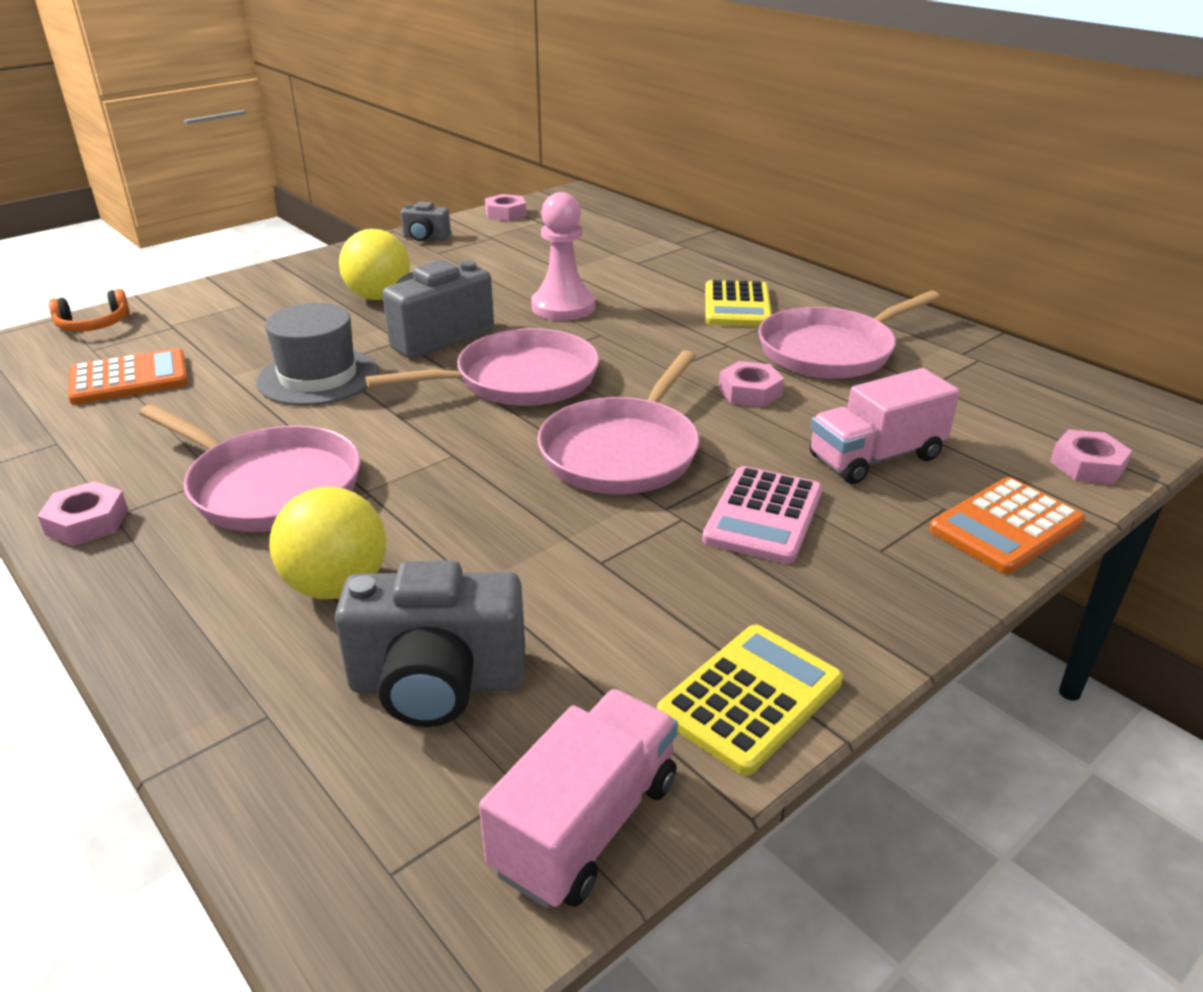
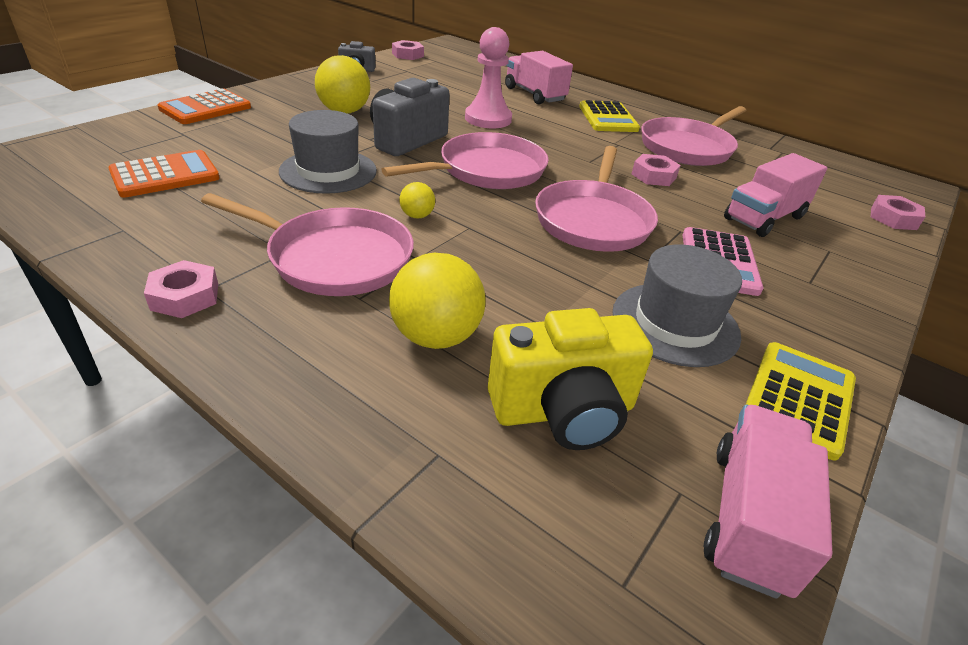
camera: 15 degrees left, 5 degrees up
orange headphones [49,289,130,332] -> none
grey camera [335,560,525,727] -> yellow camera [488,308,653,450]
orange calculator [929,477,1085,574] -> orange calculator moved to [158,88,251,124]
none -> yellow ball [399,182,435,218]
none -> pink truck [505,51,573,104]
none -> grey hat [612,244,742,367]

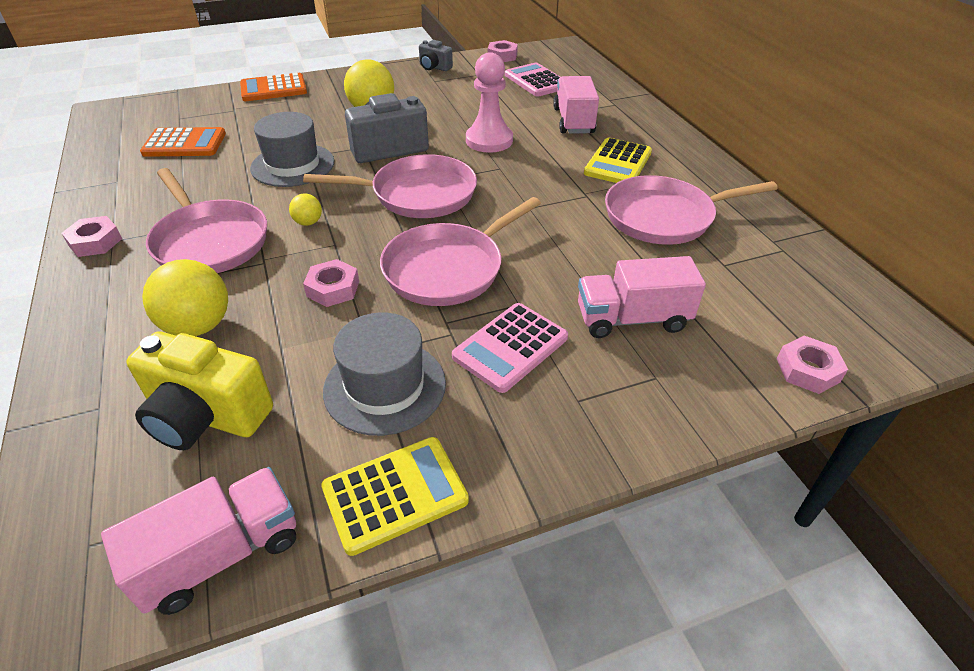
camera: 35 degrees right, 5 degrees up
pink nut [632,154,680,186] -> pink nut moved to [303,259,359,307]
none -> pink calculator [505,63,560,97]

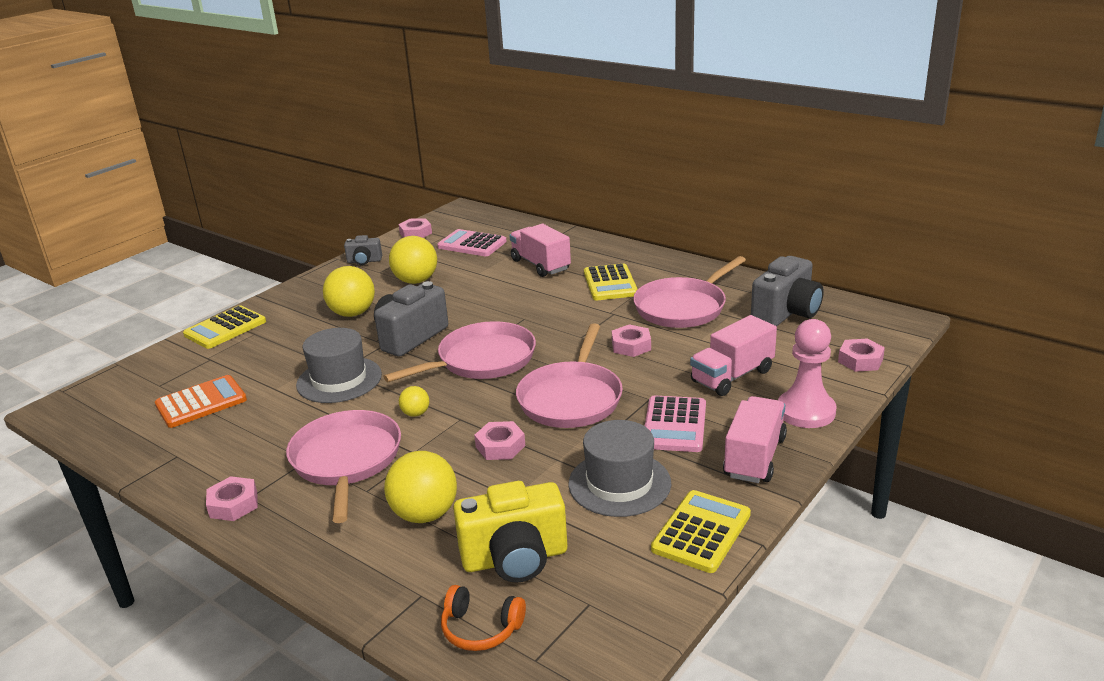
camera: 30 degrees left, 15 degrees down
pink truck [101,467,296,615] -> pink truck moved to [723,396,787,483]
pink pan [146,168,267,273] -> pink pan turned 120 degrees counterclockwise [286,410,401,523]
orange calculator [240,73,307,101] -> yellow calculator [183,305,266,349]
pink pawn [466,52,513,153] -> pink pawn moved to [778,319,836,428]
none -> yellow ball [389,236,437,284]
none -> orange headphones [441,585,526,651]
none -> pink nut [612,324,651,357]
none -> grey camera [751,256,824,326]

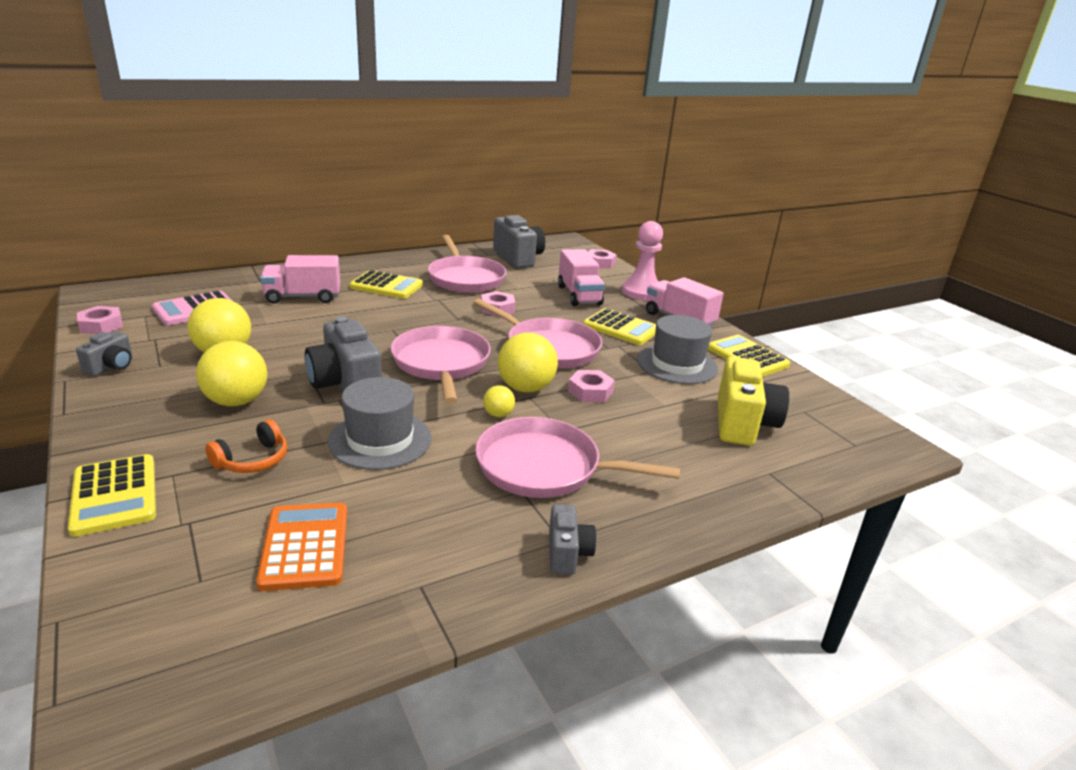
camera: 70 degrees left, 0 degrees up
pink nut [206,476,258,521] -> grey camera [549,504,597,575]
yellow ball [384,451,457,523] -> yellow ball moved to [498,332,558,393]
orange headphones [441,585,526,651] -> orange headphones moved to [205,419,287,473]
pink calculator [645,395,706,452] -> yellow calculator [583,308,656,345]

